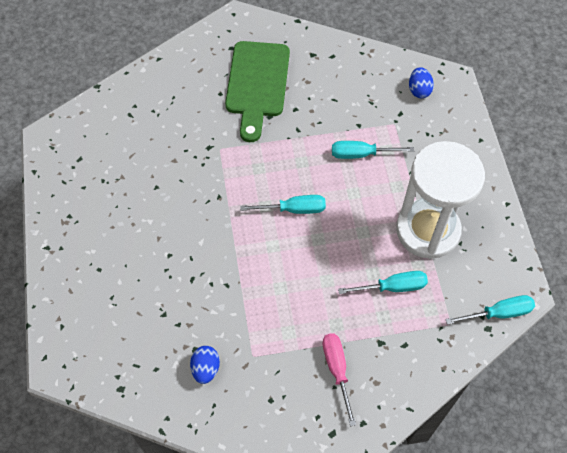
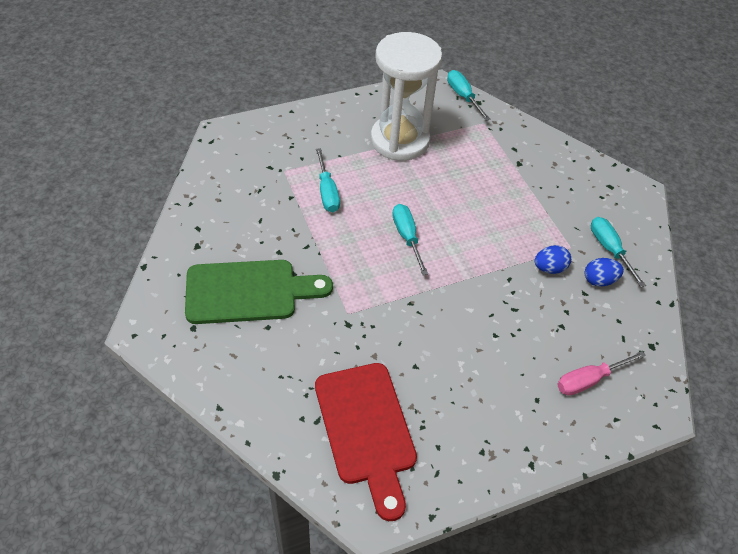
camera: 105 degrees left, 10 degrees down
pink screwdriver [323,333,356,426] -> pink screwdriver moved to [557,351,646,396]
turquoise screwdriver [338,271,428,294] -> turquoise screwdriver moved to [591,217,646,287]
blue egg [409,67,434,98] -> blue egg moved to [535,245,571,274]
none -> red cutting board [315,363,417,521]

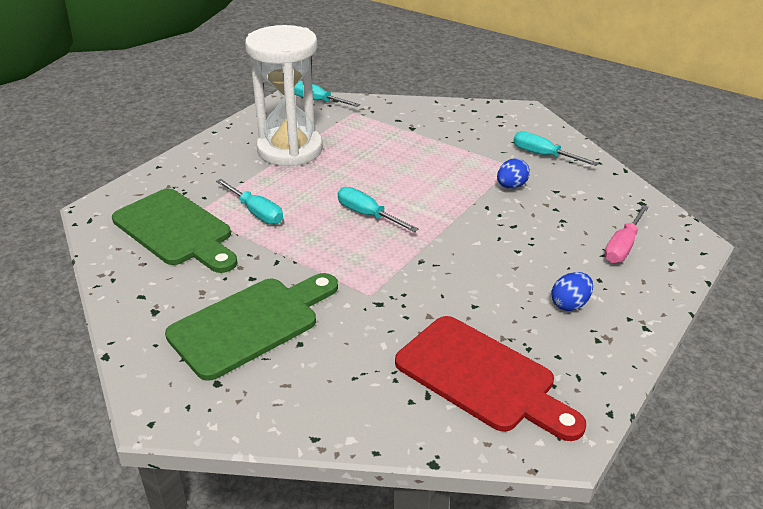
camera: 30 degrees left, 15 degrees down
blue egg [585,258,624,287] -> blue egg moved to [551,272,593,311]
none -> green cutting board [112,188,238,273]

